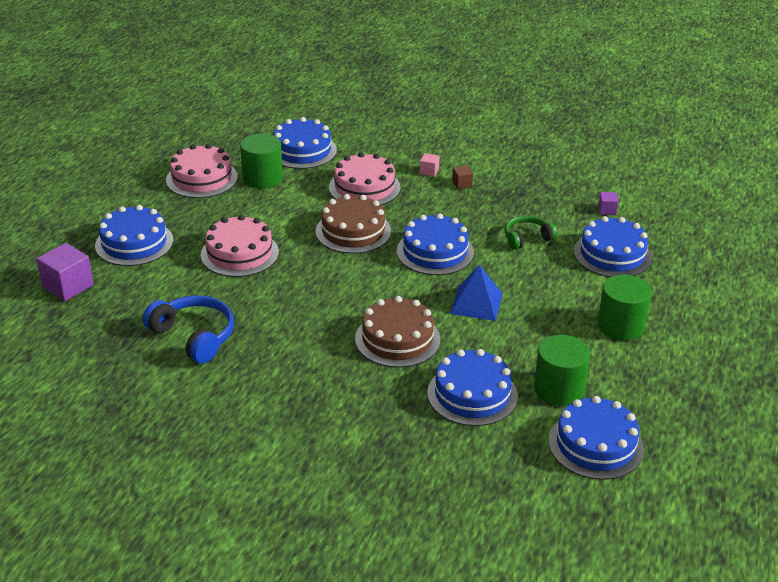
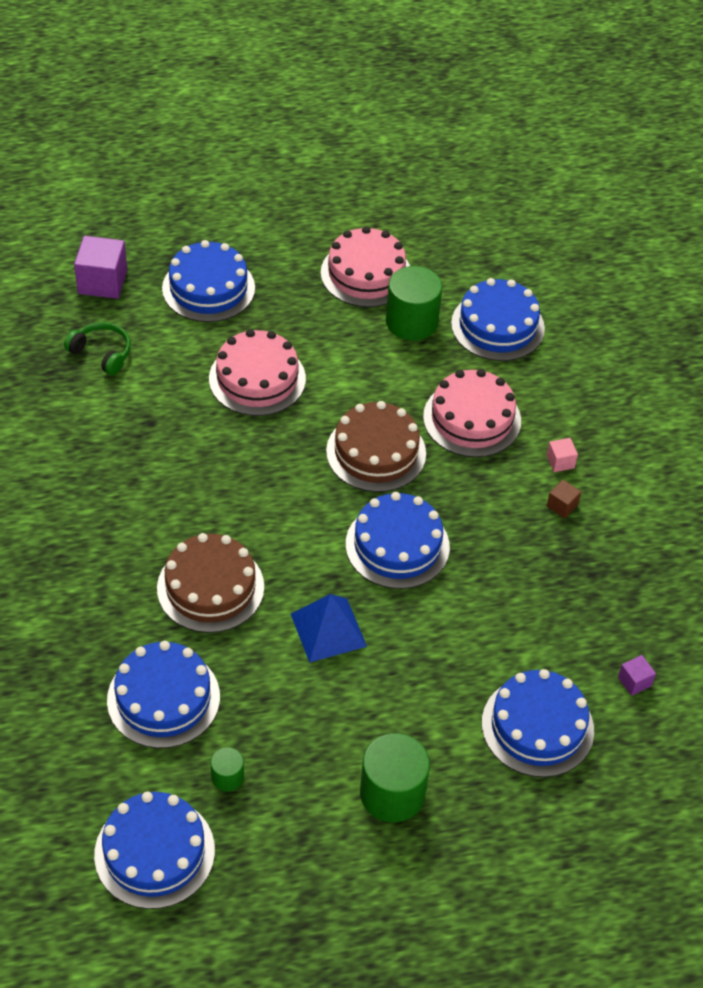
camera: 55 degrees right, 15 degrees up
blue headphones [143,295,234,364] -> none
green headphones [505,216,557,250] -> green headphones moved to [64,322,131,375]
green cylinder [534,335,590,406] -> green cylinder [211,747,244,792], size x0.50

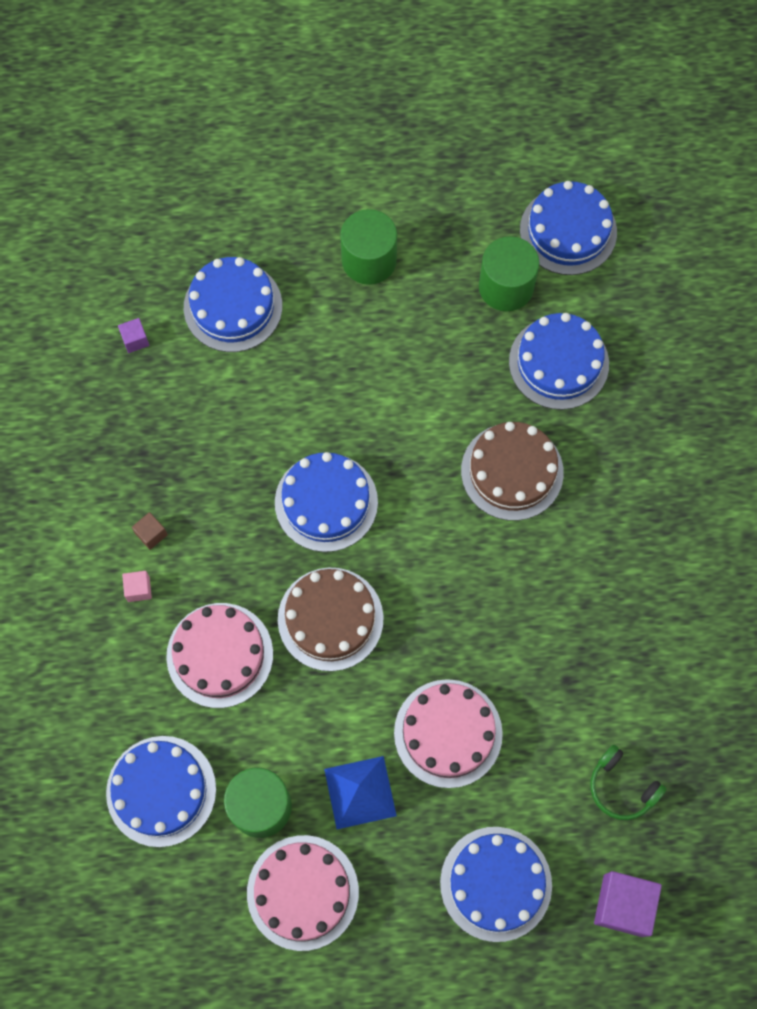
camera: 170 degrees left, 20 degrees up
green cylinder [211,747,244,792] -> green cylinder [479,236,540,311], size x2.01
blue pyramid [291,594,367,663] -> blue pyramid moved to [324,756,397,829]

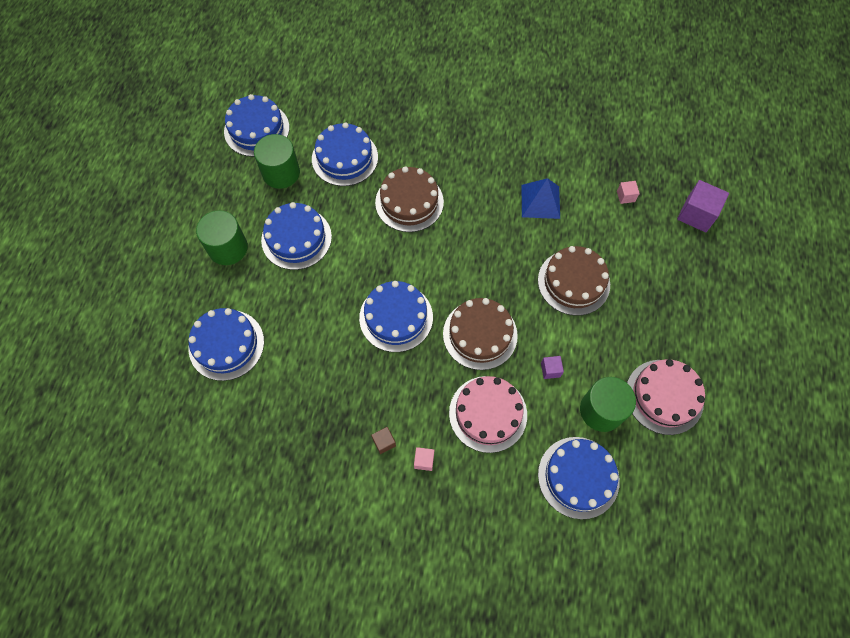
camera: 75 degrees left, 5 degrees down
purple cube [118,318,149,353] -> purple cube moved to [541,356,564,379]
blue pyramid [324,756,397,829] -> blue pyramid moved to [522,178,560,219]
pink cake [394,679,503,788] -> brown cake [538,246,610,316]
blue cake [440,827,552,942] -> blue cake moved to [261,202,332,270]
green headphones [590,744,666,820] -> pink cube [617,181,640,204]

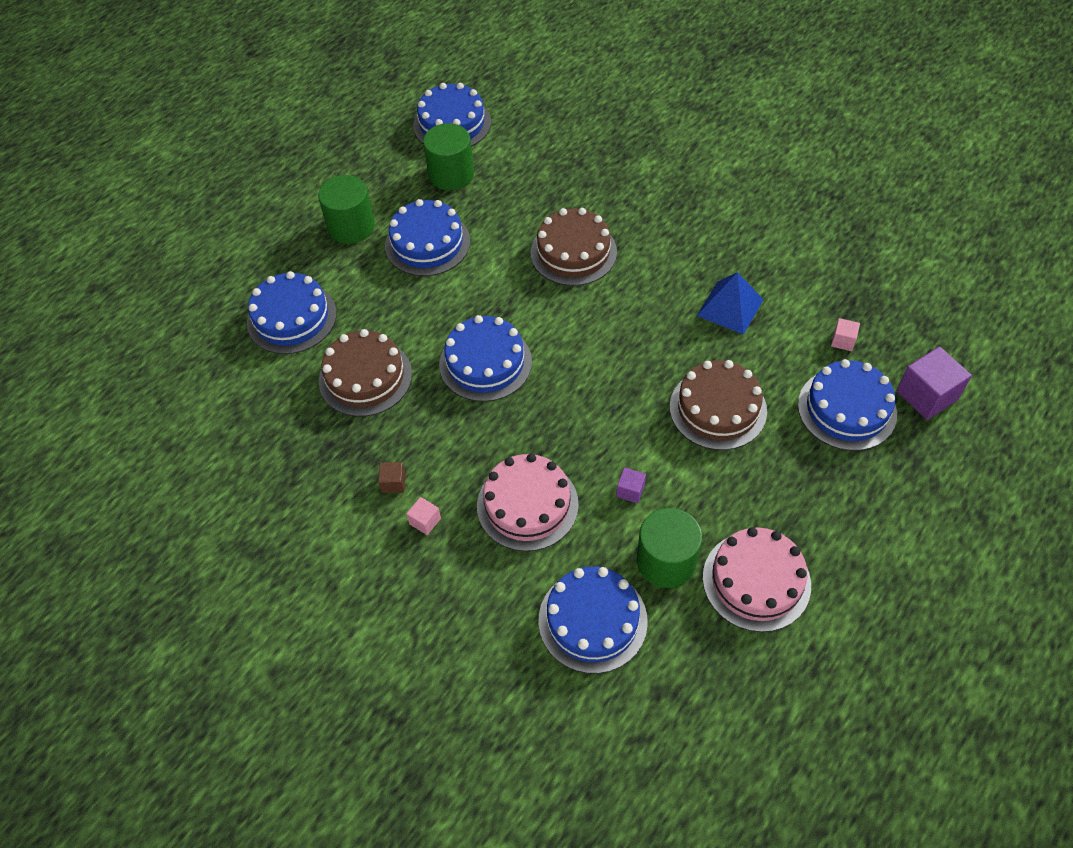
camera: 30 degrees right, 10 degrees down
blue cake [312,122,378,186] -> blue cake moved to [798,359,897,451]
brown cake [443,298,518,370] -> brown cake moved to [319,329,412,417]

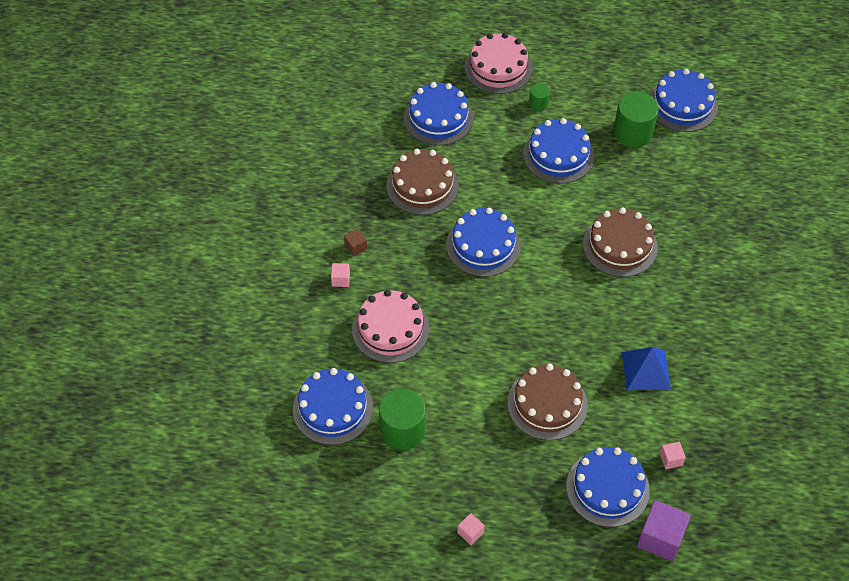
camera: 55 degrees right, 0 degrees up
green cylinder [318,175,375,244] -> green cylinder [529,83,550,111], size x0.50
purple cube [616,467,646,503] -> none
pink cake [703,527,811,632] -> pink cake moved to [464,33,533,94]
none -> pink cube [457,513,485,545]

